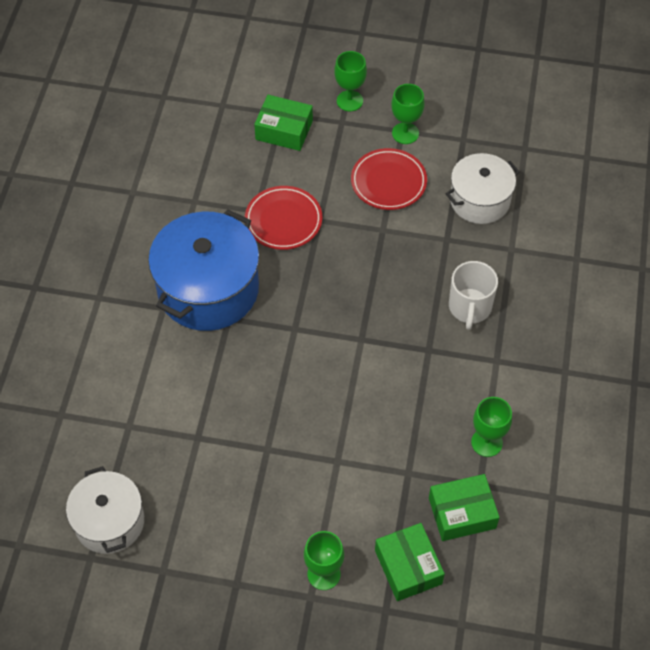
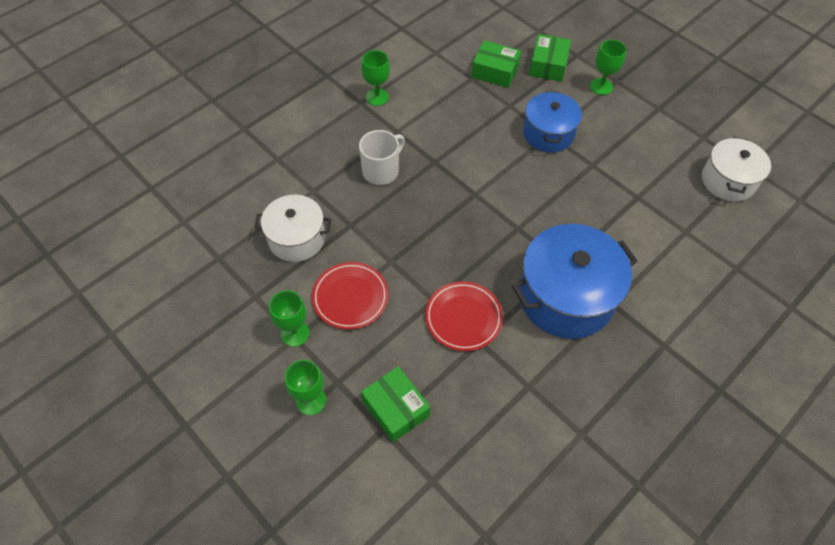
camera: 145 degrees left, 0 degrees up
green goblet [471,397,512,457] -> green goblet moved to [361,50,390,106]
none -> blue pot [523,91,582,152]

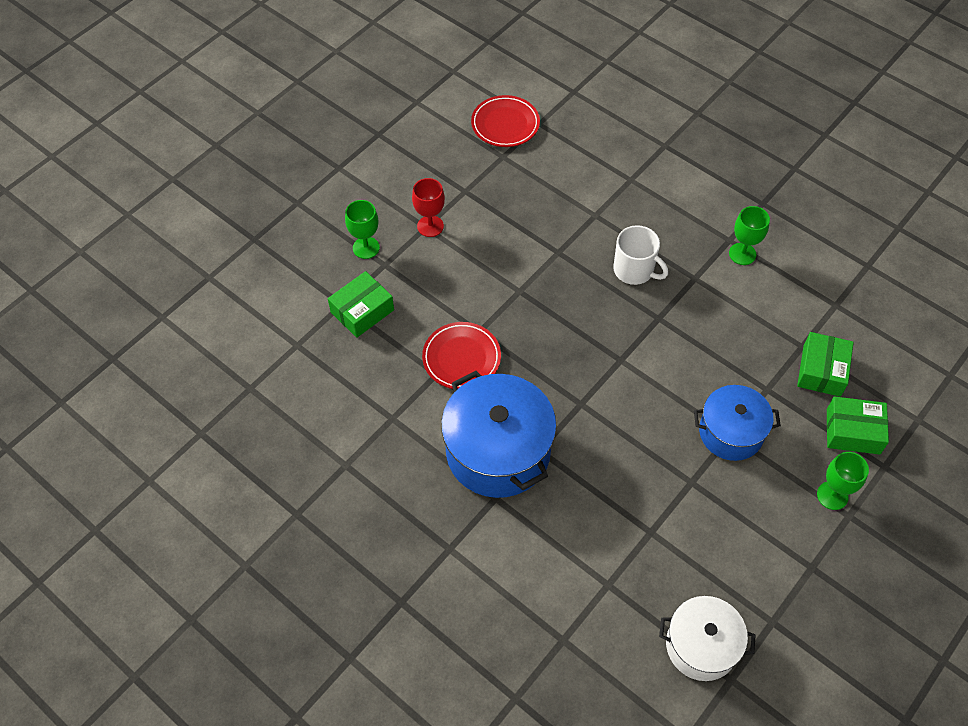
camera: 85 degrees right, 0 degrees up
white pot [254,195,332,262] -> none
green goblet [269,290,310,347] -> red goblet [412,178,445,237]
red plate [312,262,388,330] -> red plate moved to [471,95,540,147]

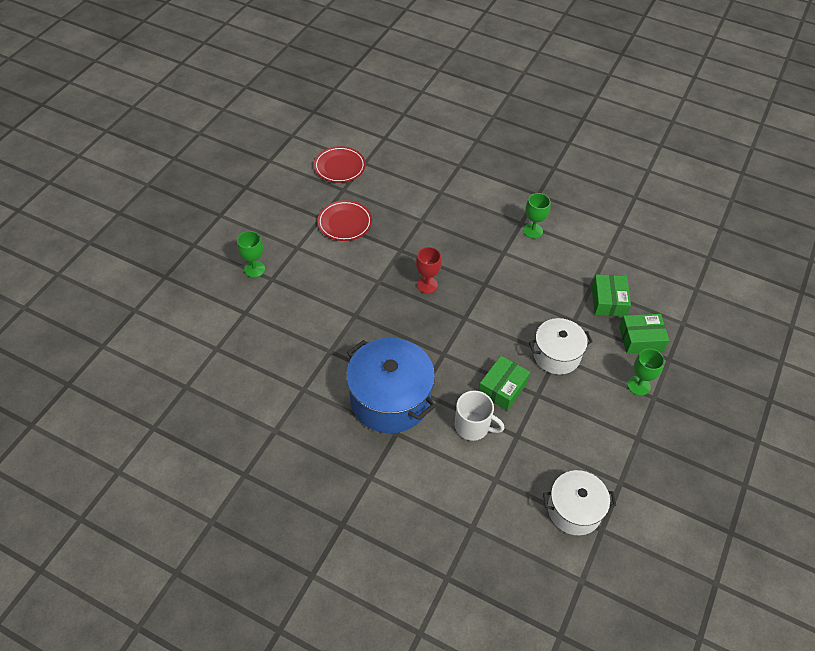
camera: 15 degrees left, 5 degrees down
green box [328,271,394,338] -> green box moved to [479,356,530,411]
red goblet [412,178,445,237] -> red goblet moved to [416,247,442,294]
red plate [422,322,501,389] -> red plate moved to [317,200,372,241]
white mug [613,225,668,285] -> white mug moved to [455,390,504,441]
blue pot [694,385,781,461] -> white pot [529,318,593,375]

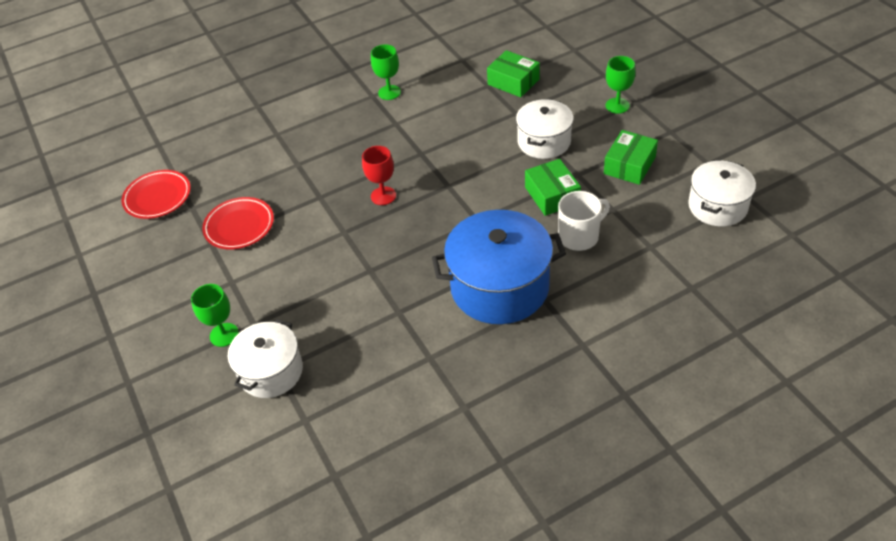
camera: 50 degrees left, 5 degrees down
green box [619,314,669,354] -> green box moved to [604,130,658,185]
none -> white pot [228,319,303,398]

